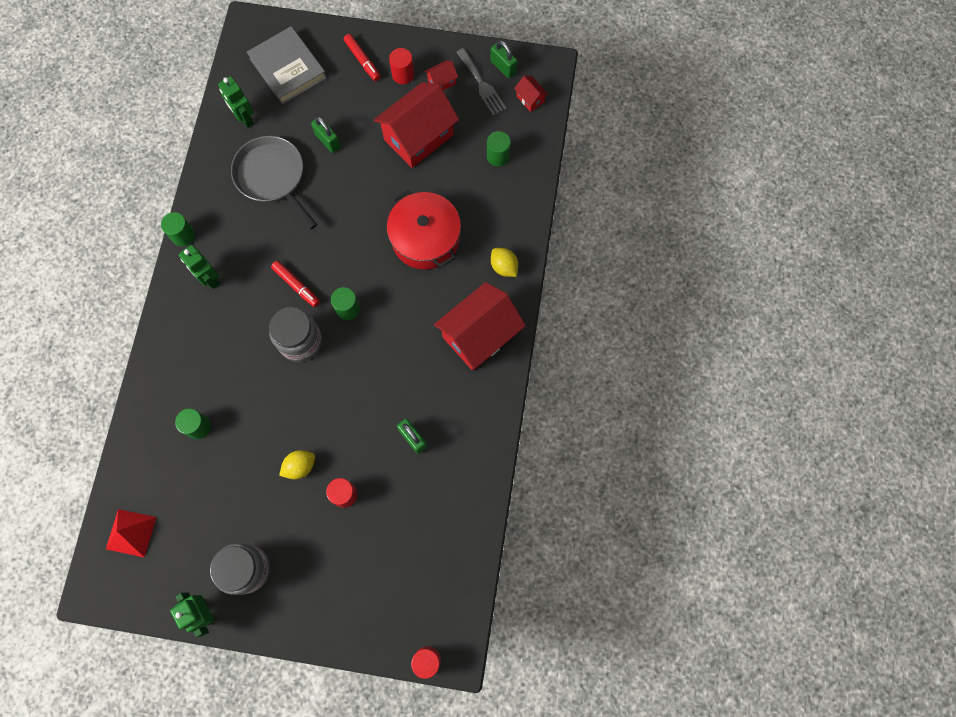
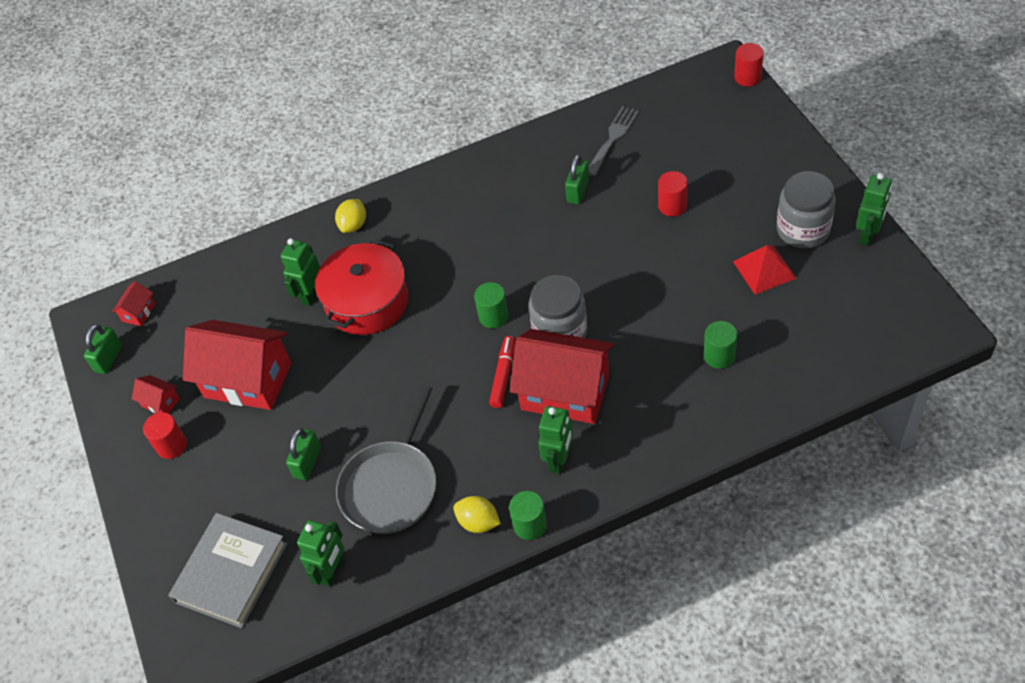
camera: 115 degrees left, 20 degrees down
red pyramid [106,509,157,558] -> red pyramid moved to [733,245,796,294]
yellow lemon [279,450,315,479] -> yellow lemon moved to [453,496,501,533]
red marker [343,34,381,81] -> none
red house [434,282,526,371] -> red house moved to [510,329,614,424]
grey fork [456,48,507,116] -> grey fork moved to [589,106,639,176]
green cylinder [487,131,511,167] -> none
none -> green robot [281,238,320,306]

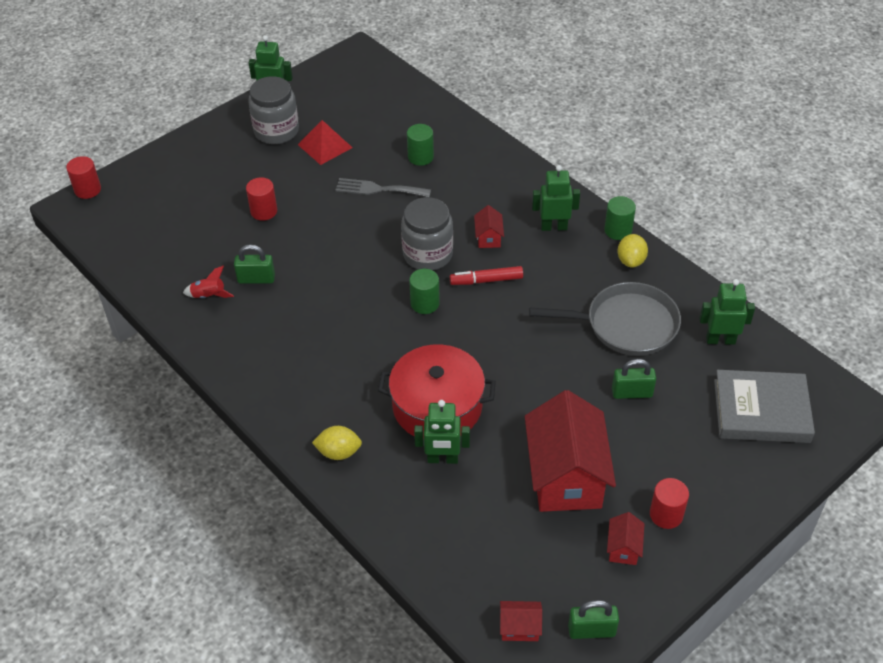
camera: 115 degrees left, 5 degrees down
red house [510,329,614,424] -> red house [474,205,504,248], size x0.42
grey fork [589,106,639,176] -> grey fork moved to [335,178,431,197]
none -> red rocket [183,266,234,298]

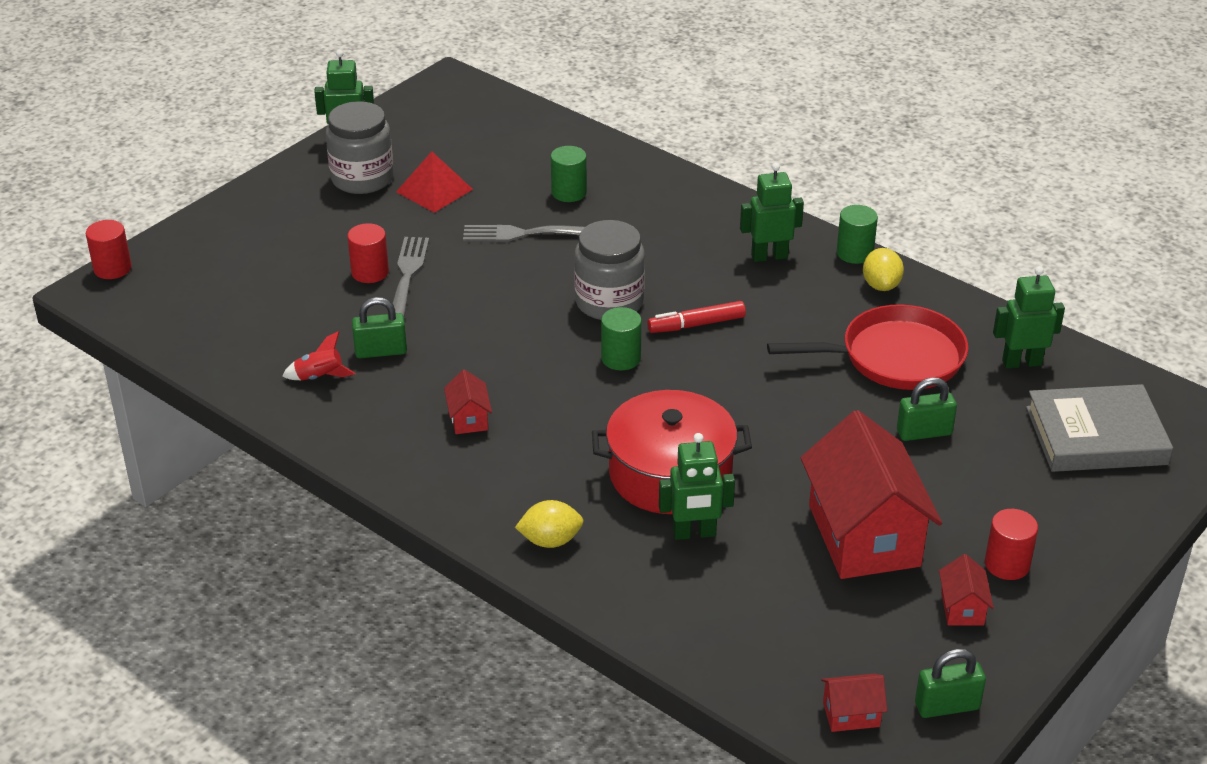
camera: 10 degrees left, 10 degrees down
red house [474,205,504,248] -> red house moved to [444,369,492,434]
grey pan [529,282,681,356] -> red pan [767,304,968,390]
none -> grey fork [392,237,429,317]

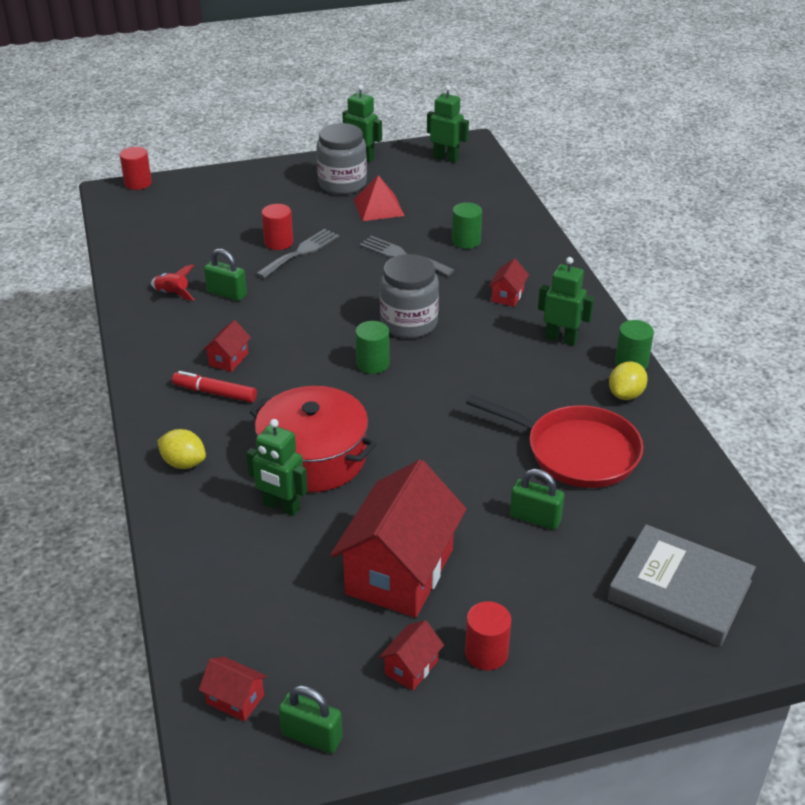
camera: 35 degrees right, 0 degrees up
red marker [647,301,746,333] -> red marker moved to [172,371,257,403]
green robot [993,266,1065,369] -> green robot moved to [427,85,469,163]
none -> red house [488,258,529,307]

